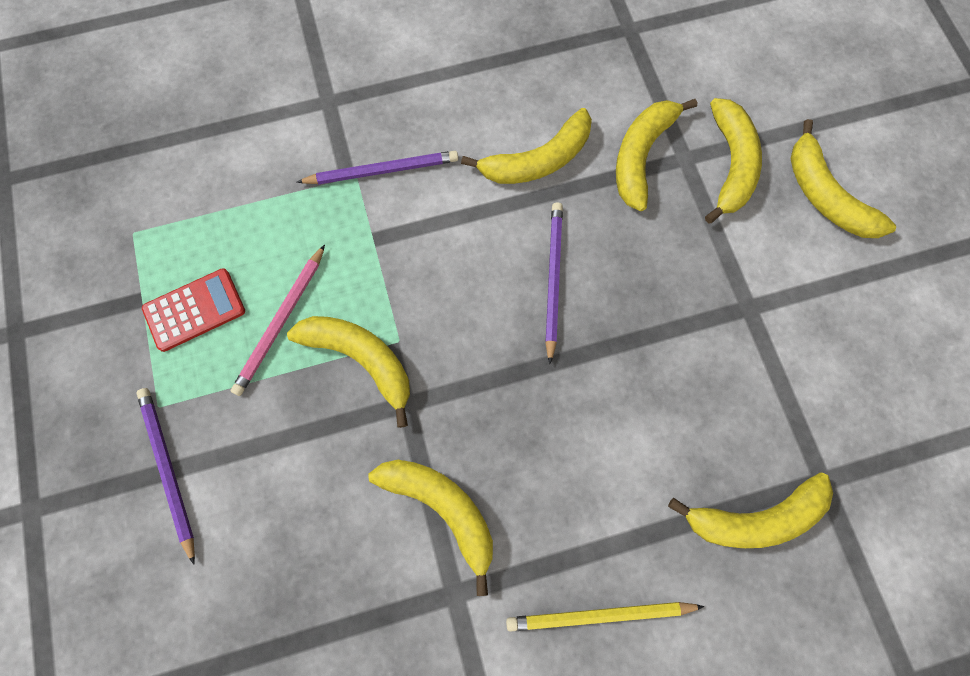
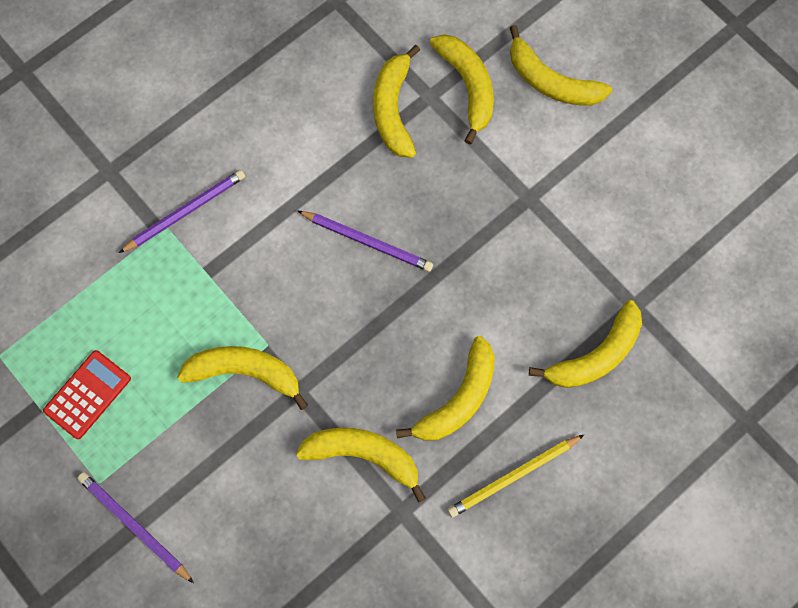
camera: 25 degrees left, 0 degrees up
pink pencil [231,244,325,396] -> none
yellow banana [461,108,592,184] -> yellow banana moved to [396,336,495,441]
purple pencil [545,202,563,364] -> purple pencil turned 135 degrees clockwise [298,211,433,272]

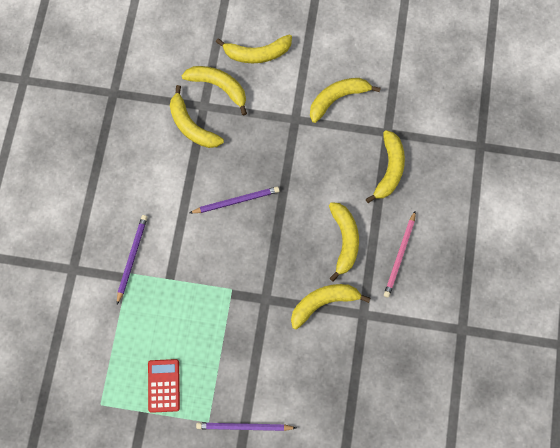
camera: 40 degrees left, 0 degrees up
yellow banana [177,346,308,410] -> yellow banana moved to [310,78,381,123]
yellow pencil [447,435,584,518] -> pink pencil [384,210,416,297]

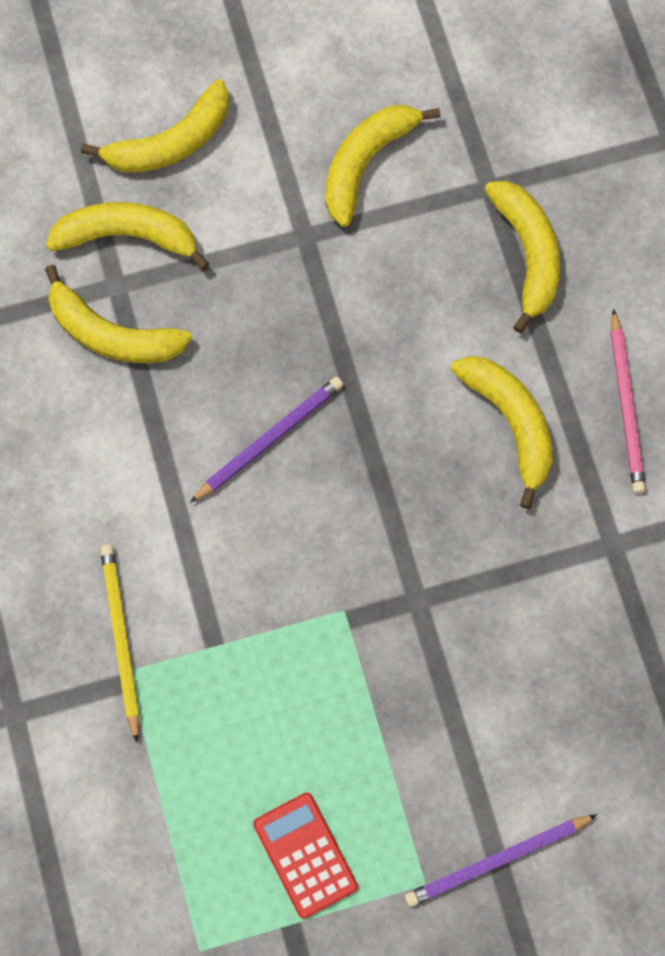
camera: 25 degrees left, 0 degrees up
purple pencil [117,215,147,304] -> yellow pencil [100,544,140,743]
yellow banana [291,284,370,329] -> none

